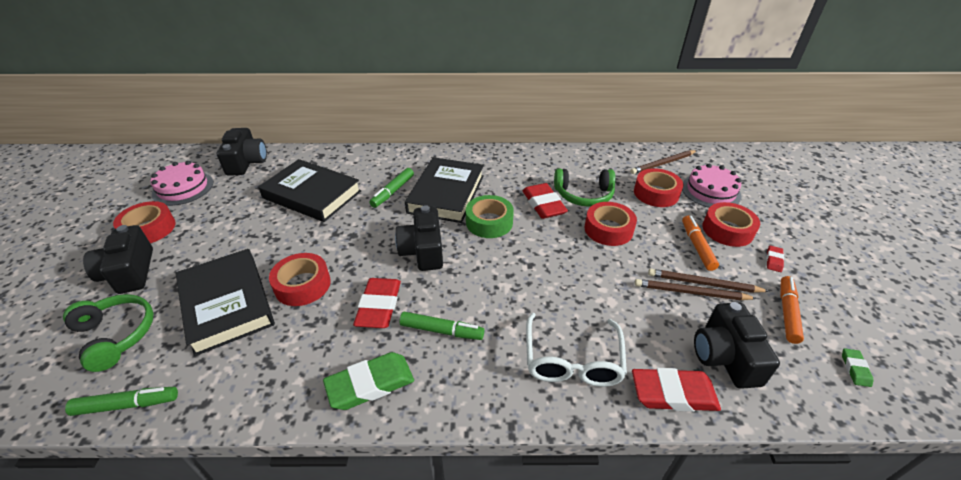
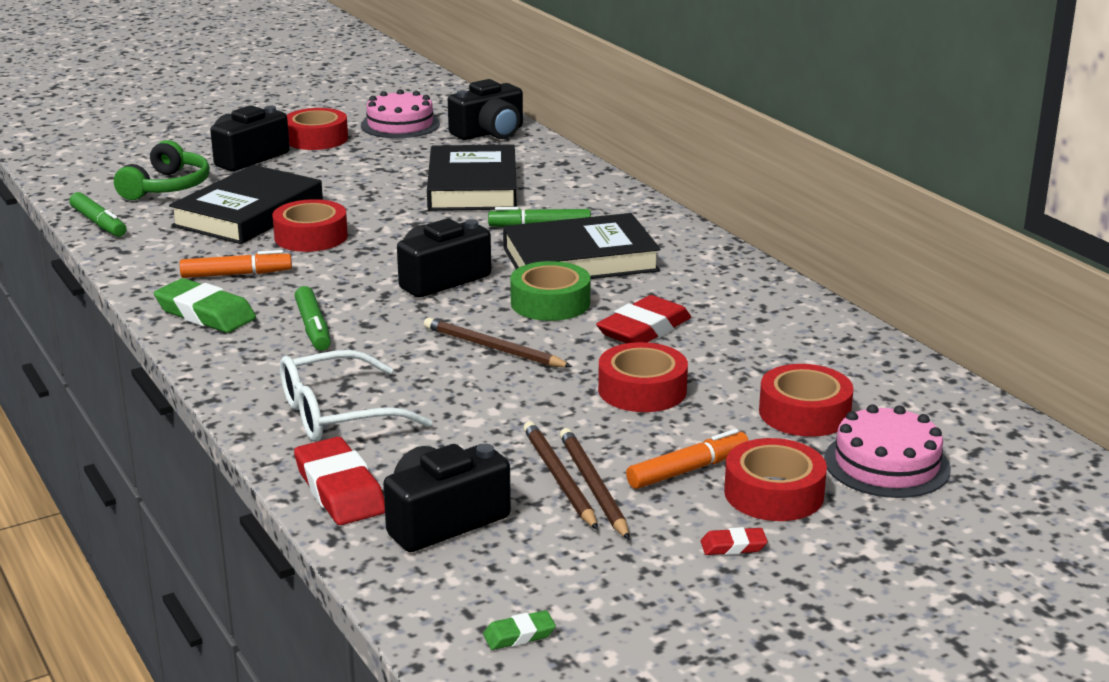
camera: 60 degrees right, 15 degrees down
red eraser [353,278,401,328] -> none
green headphones [554,168,616,207] -> none
brown pencil [630,150,697,174] -> brown pencil moved to [424,317,572,367]
orange marker [780,276,804,344] -> orange marker moved to [180,250,292,278]

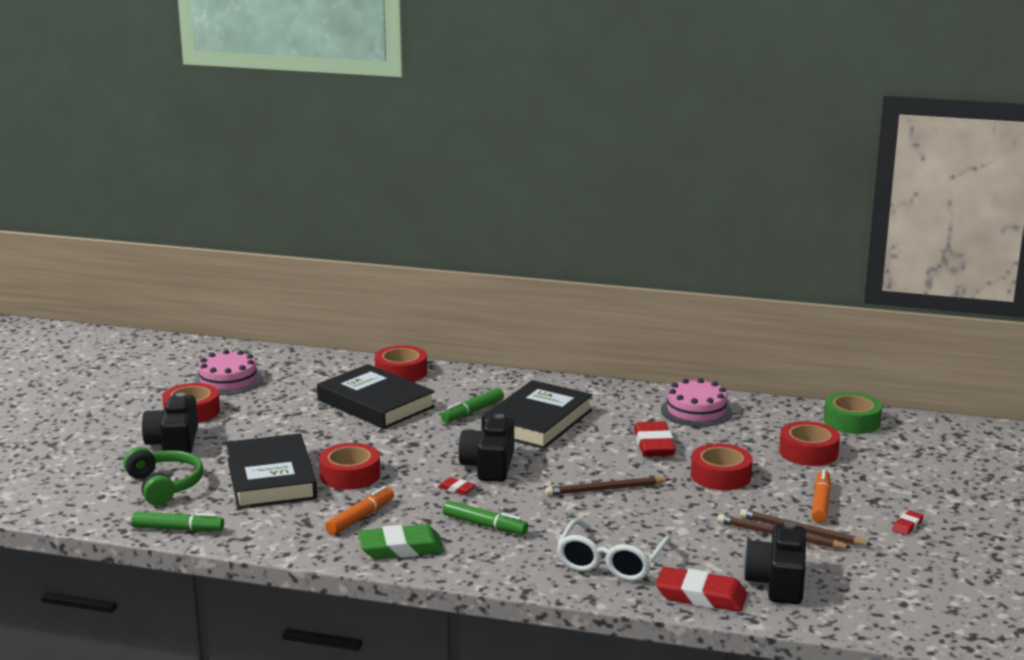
camera: 45 degrees left, 5 degrees down
black camera [448,79,523,140] -> none
green eraser [483,610,556,650] -> none
green tape [510,261,591,321] -> green tape moved to [824,392,882,434]
red tape [724,438,827,521] -> red tape moved to [375,345,427,382]
pink cake [824,404,951,498] -> pink cake moved to [661,378,732,427]
none -> red eraser [438,477,476,495]

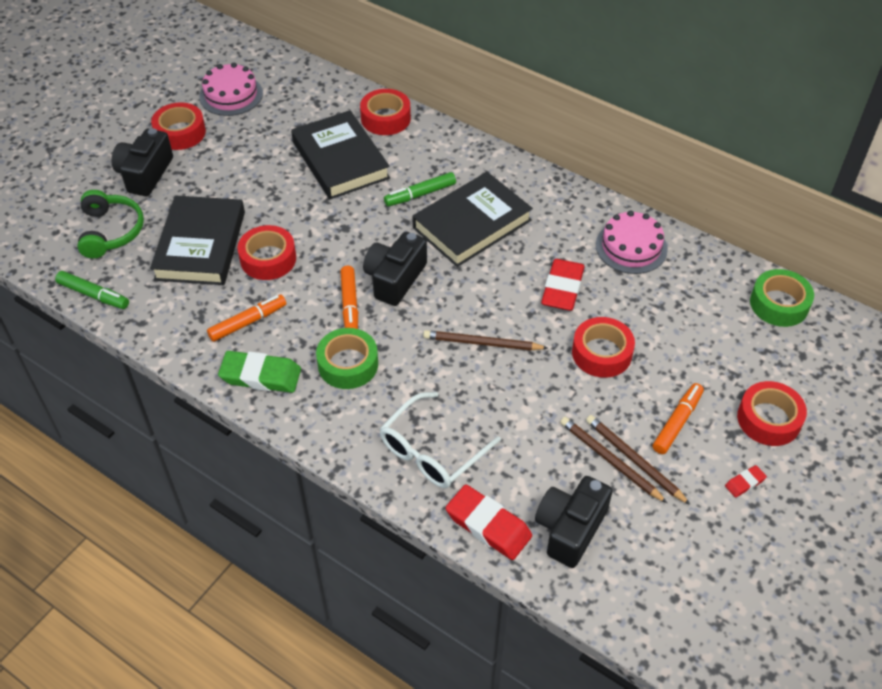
camera: 20 degrees right, 30 degrees up
red eraser [438,477,476,495] -> orange marker [340,266,358,329]
green marker [443,500,528,535] -> green tape [316,328,378,389]
red tape [779,421,840,466] -> red tape moved to [737,381,807,446]

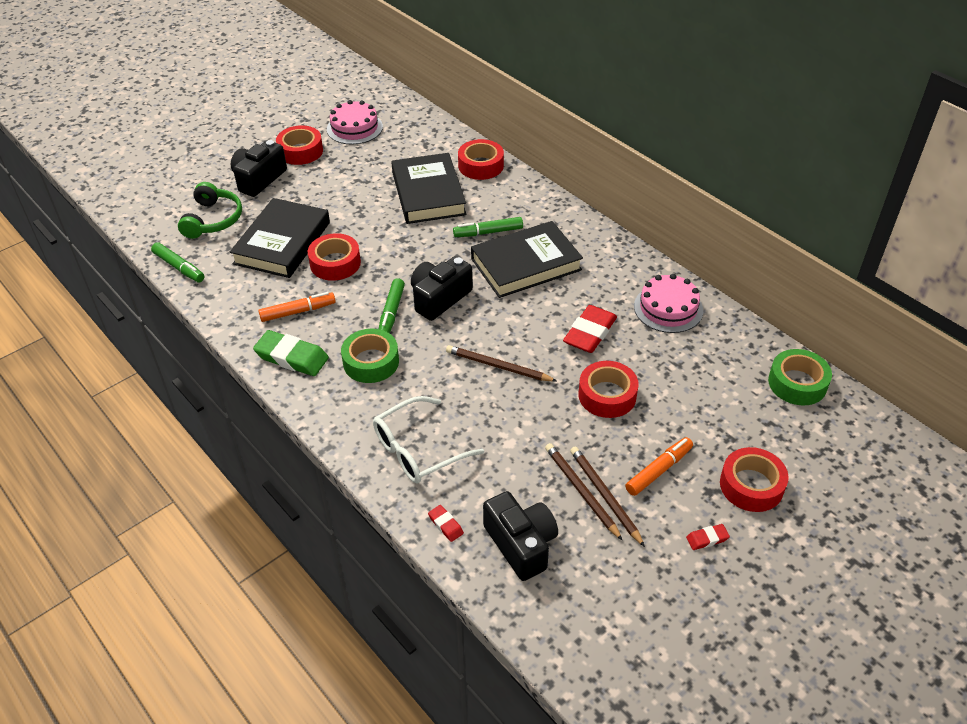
camera: 15 degrees right, 5 degrees down
orange marker [340,266,358,329] -> green marker [379,278,405,333]
red eraser [445,484,532,560] -> red eraser [428,505,464,542], size x0.48
black camera [535,476,612,568] -> black camera turned 105 degrees clockwise [483,491,558,581]

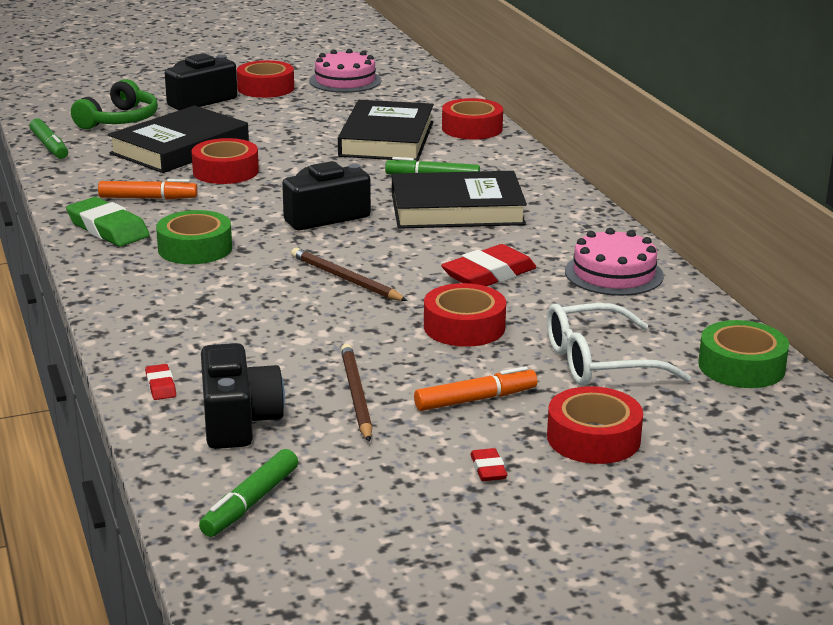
camera: 20 degrees right, 20 degrees down
white glasses [373,396,484,483] -> white glasses moved to [547,303,691,386]
green marker [379,278,405,333] -> green marker moved to [199,449,298,537]
brown pencil [570,446,645,547] -> none
red eraser [686,524,730,550] -> red eraser turned 75 degrees clockwise [470,448,507,481]

